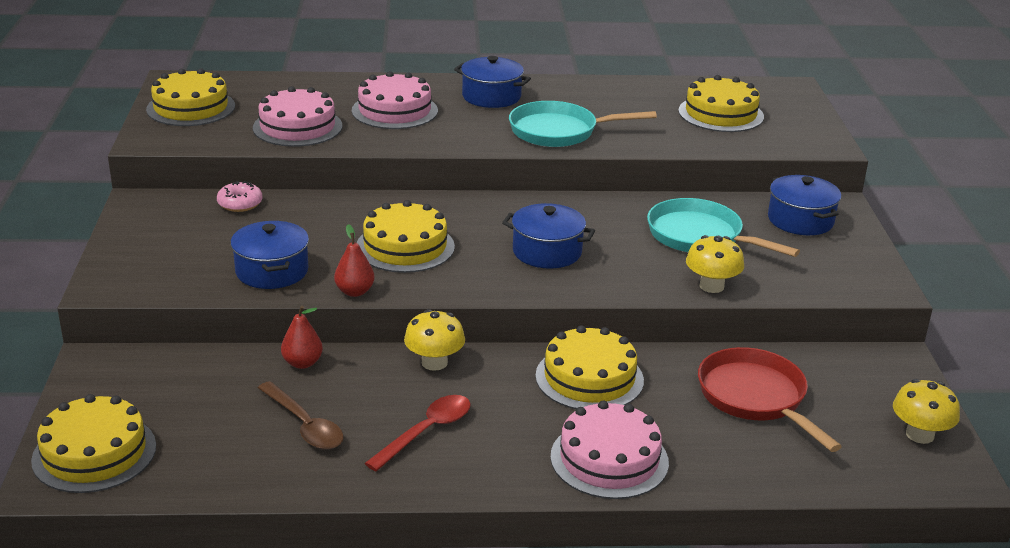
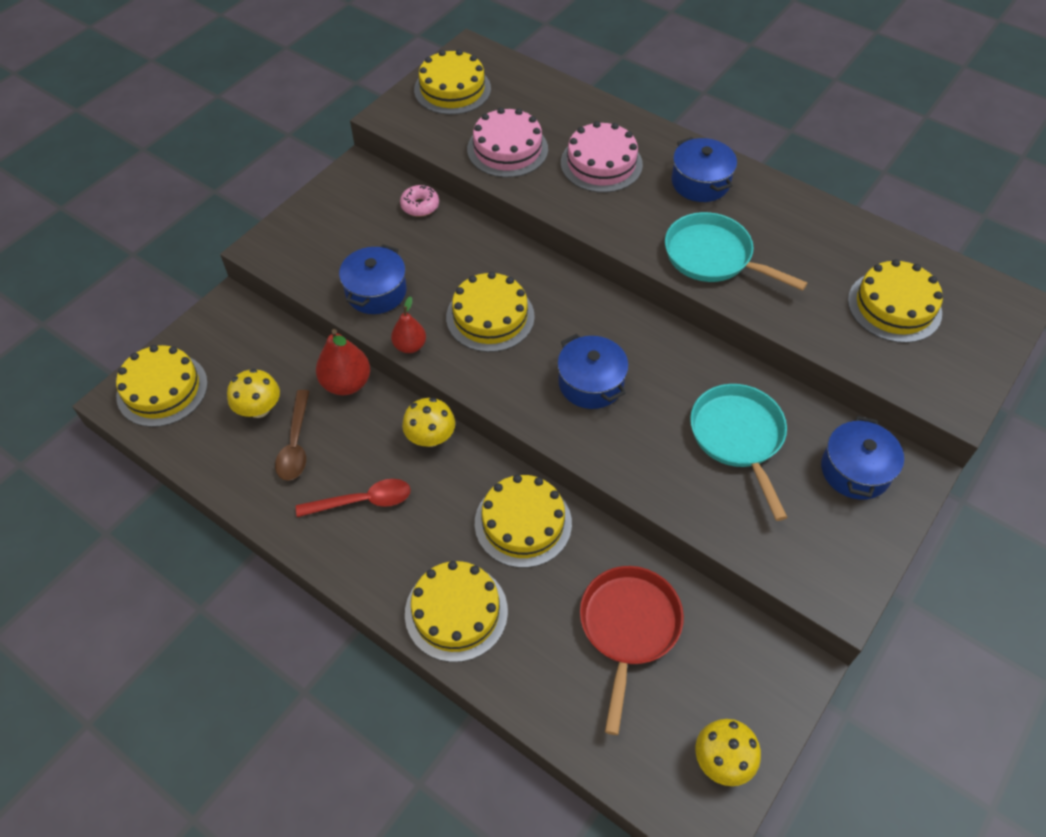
camera: 40 degrees right, 25 degrees up
red pear [281,305,323,369] -> red pear [316,329,370,395], size x1.56
pink cake [550,401,669,499] -> yellow cake [405,561,508,662]
yellow mushroom [686,235,744,293] -> yellow mushroom moved to [227,369,280,418]

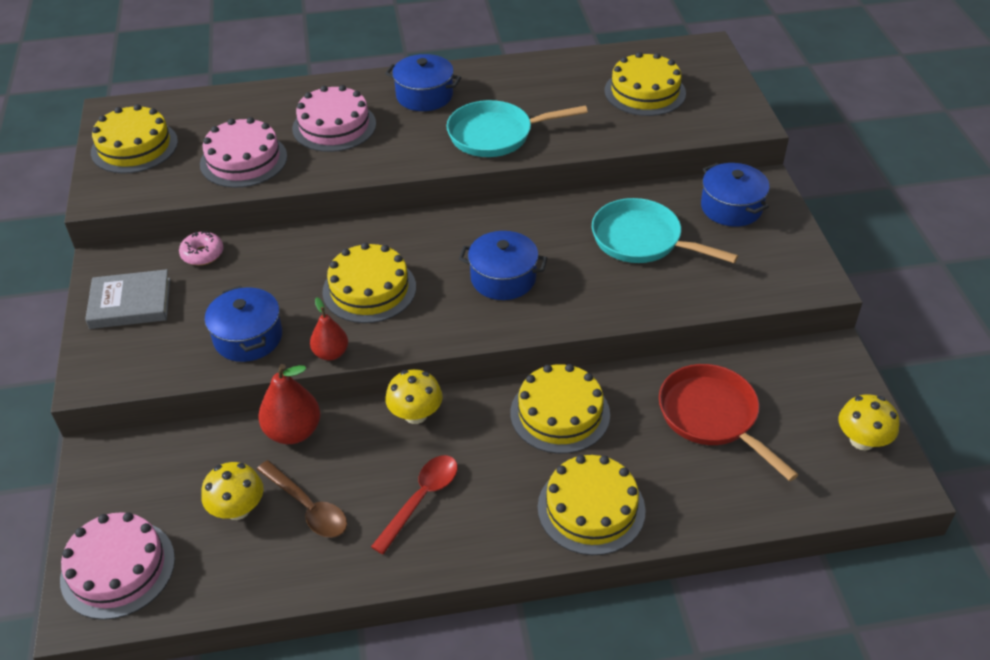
camera: 45 degrees left, 10 degrees down
yellow cake [116,345,208,427] -> pink cake [60,512,175,620]
none -> grey book [85,269,170,329]

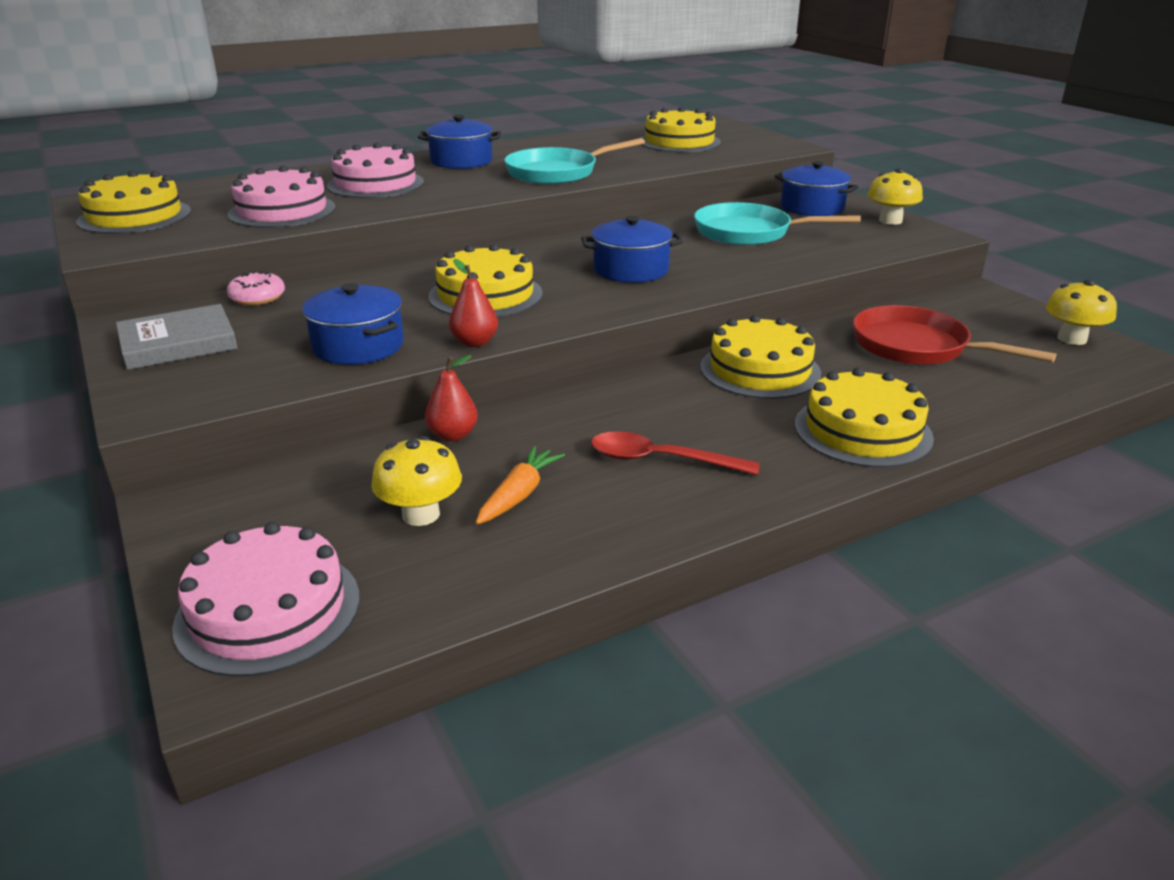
camera: 20 degrees left, 15 degrees down
brown spoon [257,460,347,538] -> orange carrot [476,446,565,525]
red pear [258,364,320,444] -> red pear [425,355,478,441], size x0.64
red spoon [371,455,458,554] -> red spoon turned 90 degrees counterclockwise [591,431,760,475]
yellow mushroom [385,369,443,424] -> yellow mushroom moved to [868,168,923,225]

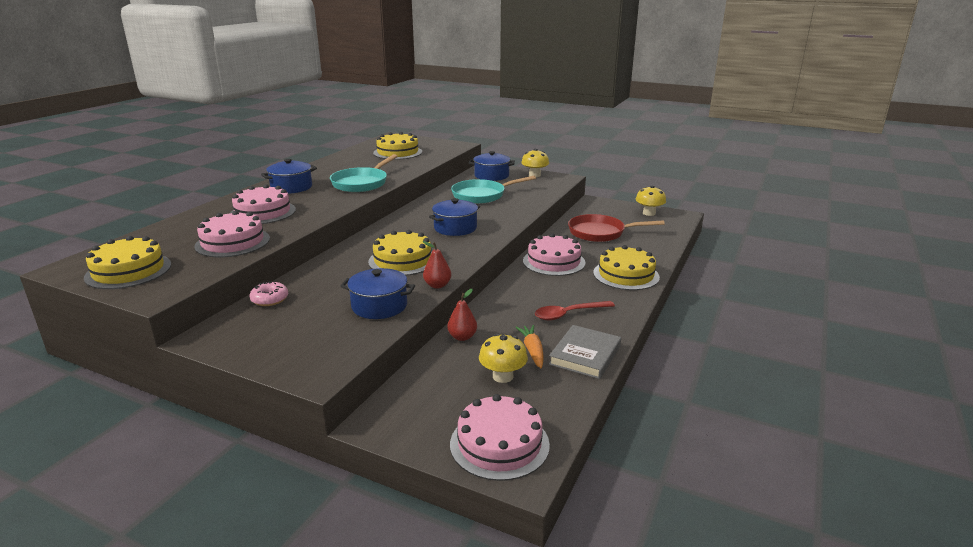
camera: 35 degrees left, 5 degrees down
grey book [116,304,238,370] -> grey book moved to [549,325,621,379]
yellow cake [700,315,821,399] -> pink cake [523,233,586,276]

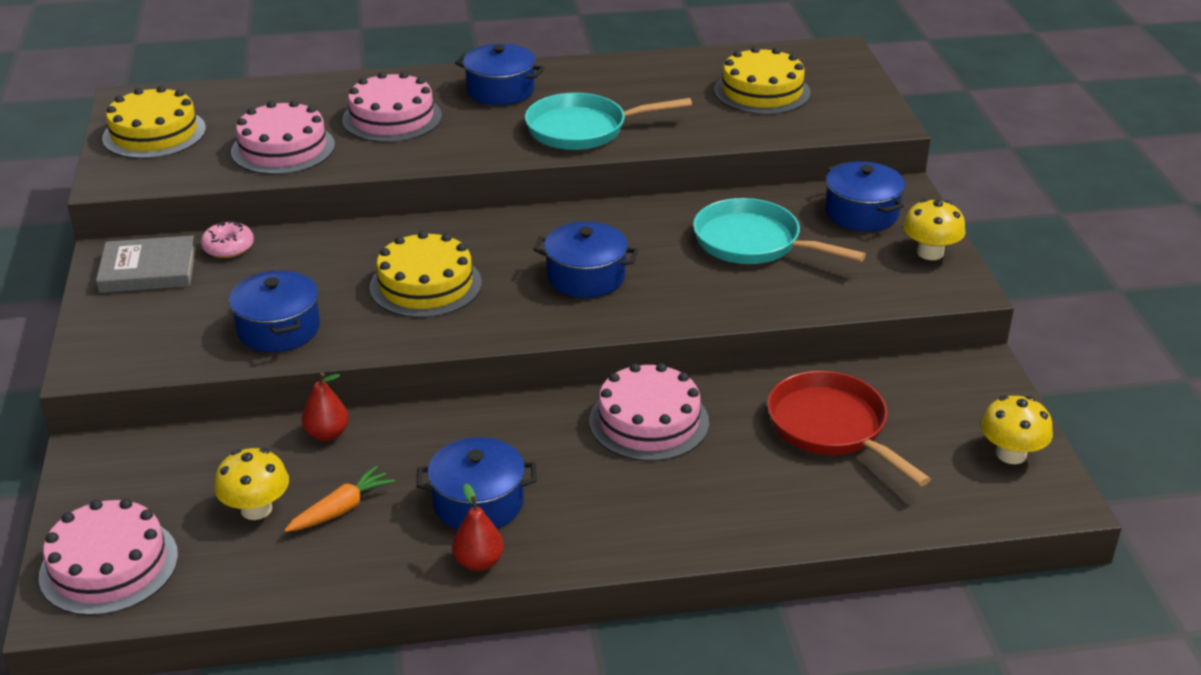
camera: 55 degrees right, 10 degrees up
red pear [423,241,451,288] -> red pear moved to [452,483,504,571]
red spoon [535,301,615,320] -> blue pot [416,437,537,530]
grey book [549,325,621,379] -> grey book moved to [96,236,196,293]
yellow cake [593,245,660,290] -> none

